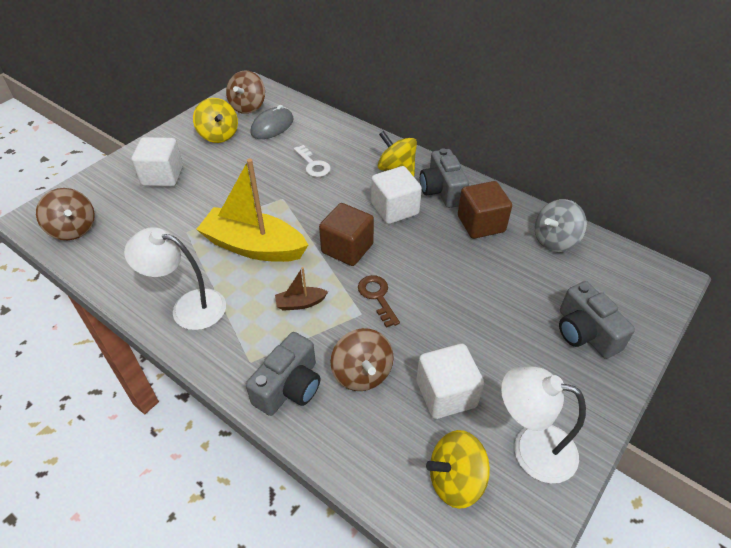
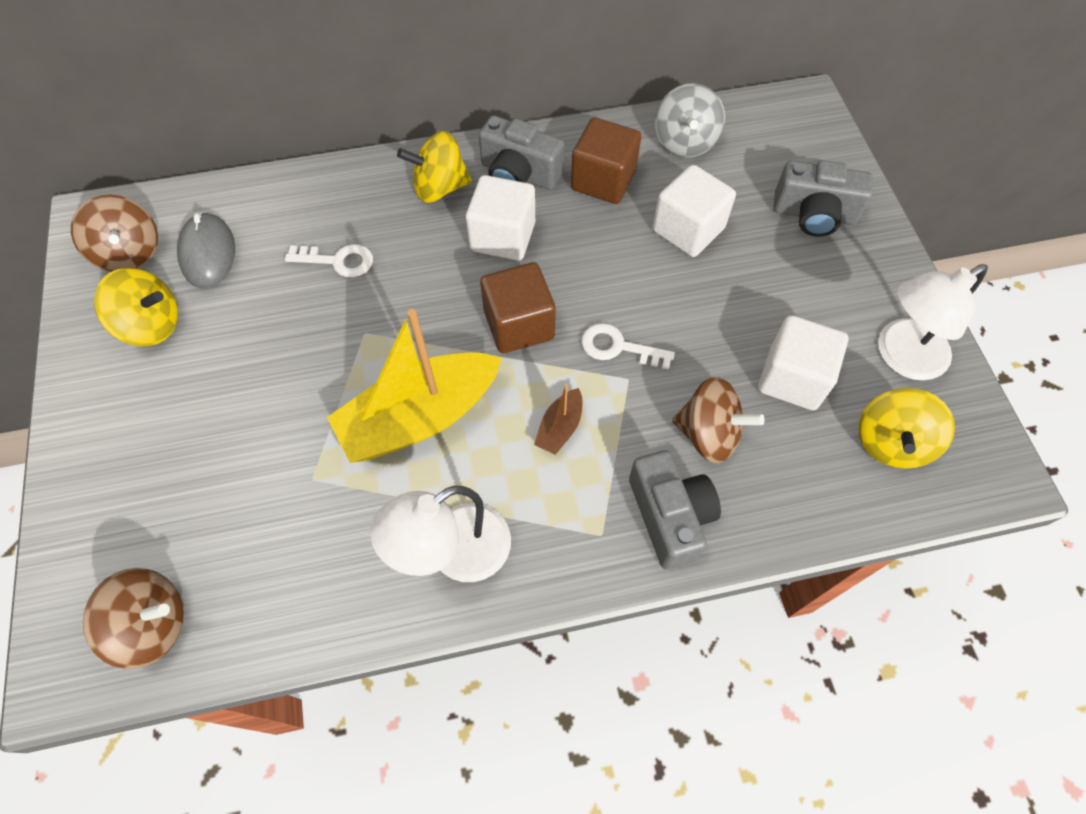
camera: 50 degrees left, 15 degrees up
white cube [131,137,183,187] -> white cube moved to [653,165,736,257]
brown key [358,275,400,328] -> white key [581,323,675,370]

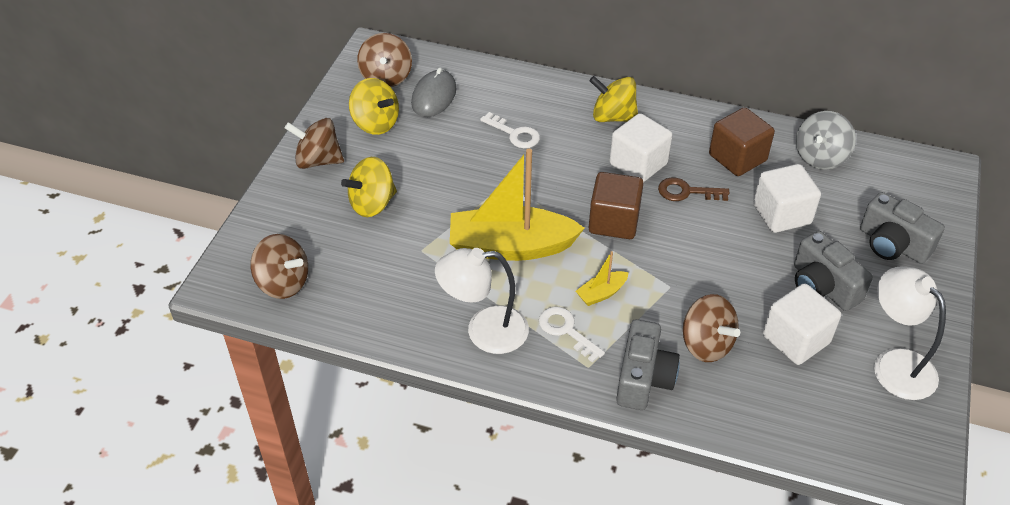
camera: 30 degrees right, 15 degrees down
grey camera [479,115,565,190] -> grey camera moved to [794,231,873,311]
brown boat [534,384,582,455] -> yellow boat [576,251,629,306]
white key [581,323,675,370] -> white key moved to [539,306,605,363]
yellow spinning top [858,388,955,469] -> yellow spinning top moved to [341,157,397,217]
white lamp [878,264,988,381] -> white lamp turned 60 degrees clockwise [874,267,946,400]
none -> brown spinning top [285,118,344,169]
none -> brown key [658,177,729,201]

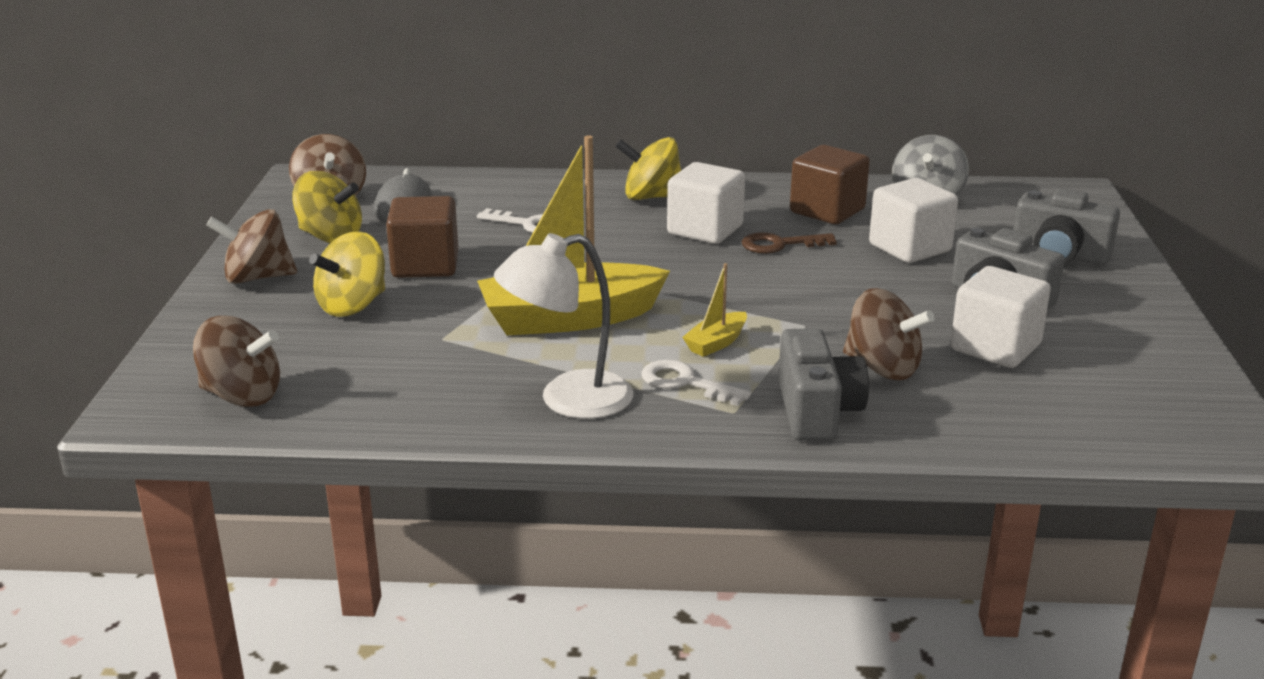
camera: 15 degrees left, 20 degrees down
brown cube [589,172,644,239] -> brown cube moved to [386,196,458,278]
white lamp [874,267,946,400] -> none

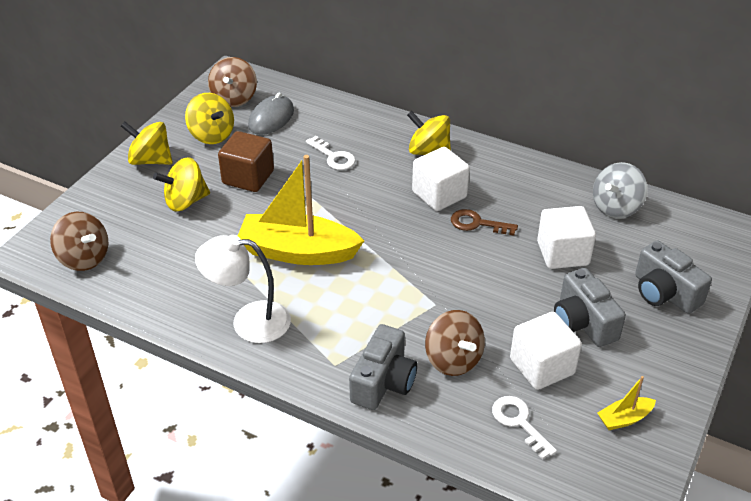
camera: 25 degrees right, 15 degrees up
brown spinning top [206,209,297,284] -> yellow spinning top [121,121,173,165]
white key [642,360,751,406] -> white key moved to [492,396,557,460]
yellow boat [682,263,747,357] -> yellow boat moved to [598,376,656,430]
brown cube [790,145,870,224] -> none

